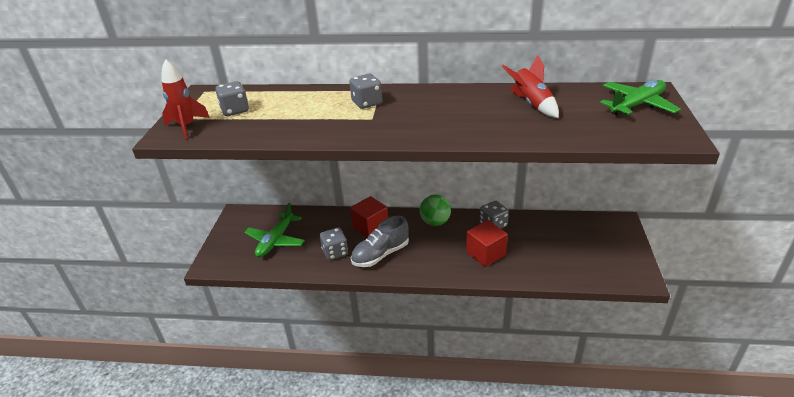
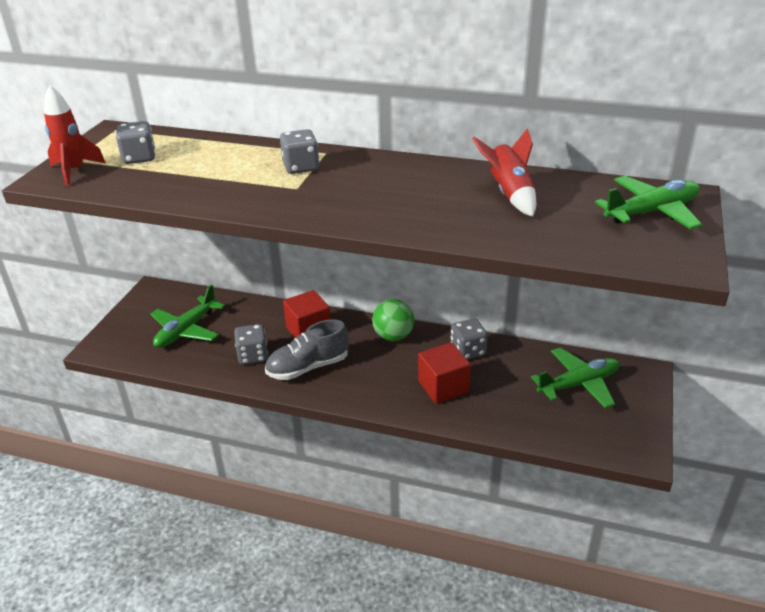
camera: 10 degrees right, 0 degrees up
none -> green plane [531,348,620,408]

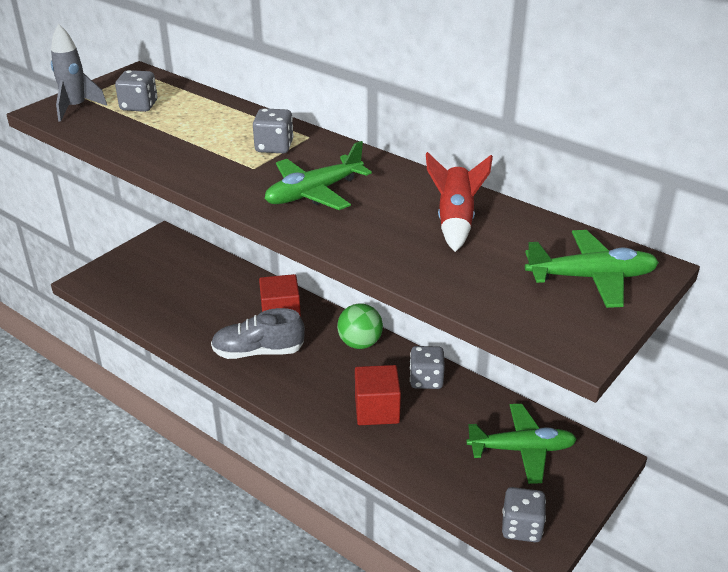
camera: 20 degrees right, 0 degrees up
red rocket [44,85,106,186] -> grey rocket [51,24,107,122]
green plane [150,285,225,348] -> green plane moved to [265,141,372,210]
grey dice [234,324,268,365] -> grey dice moved to [502,487,546,542]

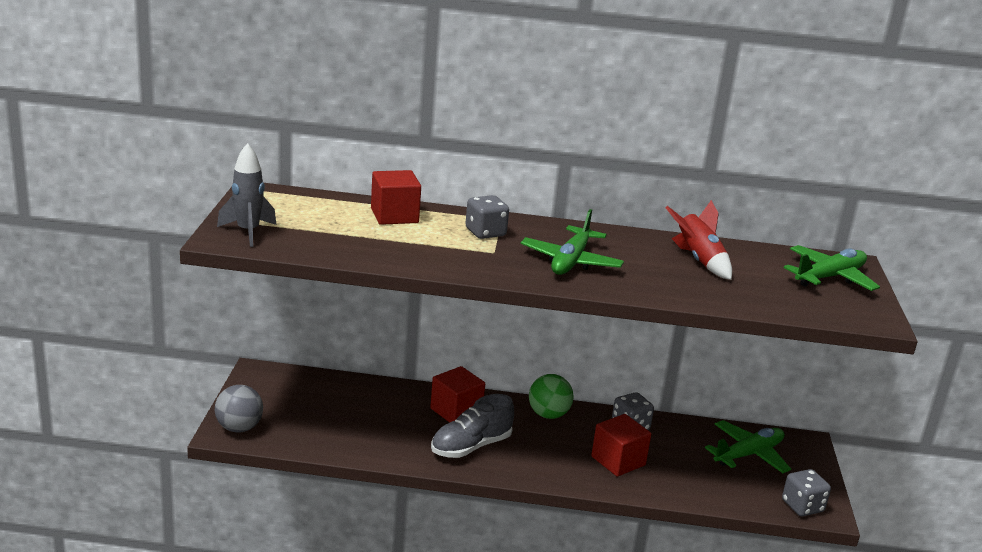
camera: 35 degrees left, 10 degrees down
grey dice [115,70,157,112] -> none
none -> grey ball [215,385,263,432]
none -> red cube [371,170,421,225]

